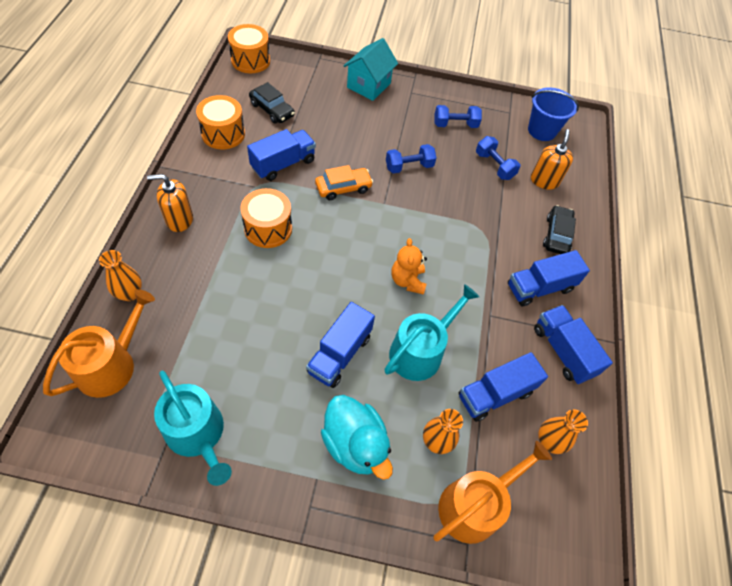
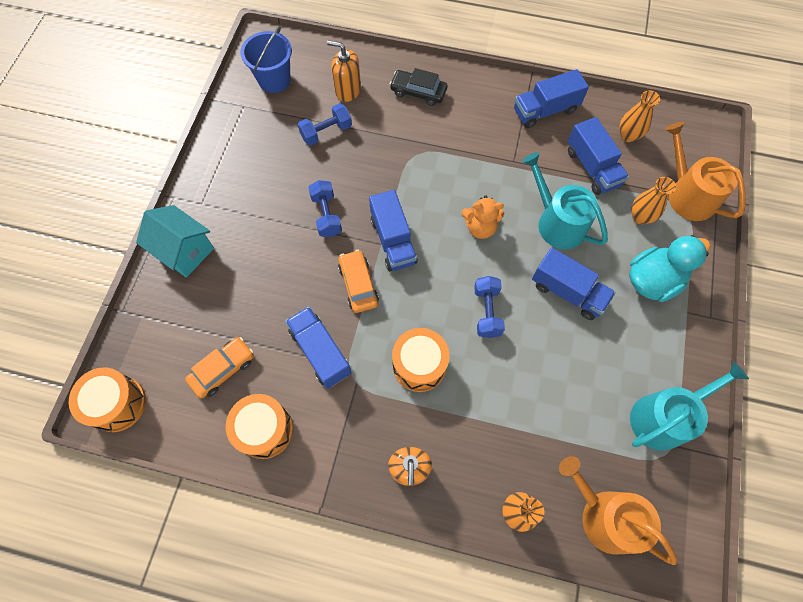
camera: 80 degrees left, 10 degrees up
black car [249,82,295,124] -> orange car [185,337,254,398]
blue dumbbell [435,105,482,128] -> blue dumbbell moved to [474,276,505,338]
blue truck [508,250,590,306] -> blue truck moved to [369,190,418,271]

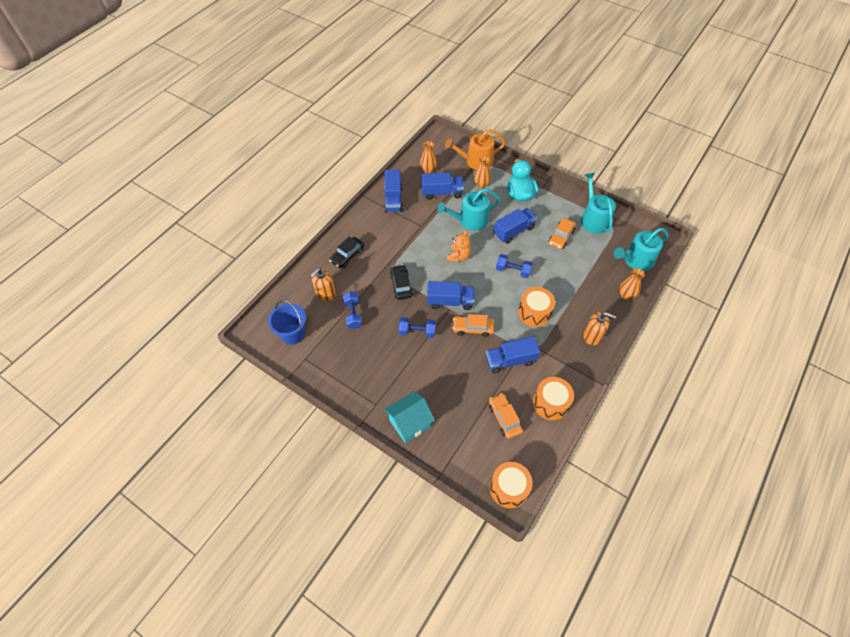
camera: 70 degrees left, 10 degrees down
orange watering can [559,456,677,565] -> turquoise watering can [613,228,669,271]
none -> black car [390,264,413,300]
none -> orange car [548,218,576,249]

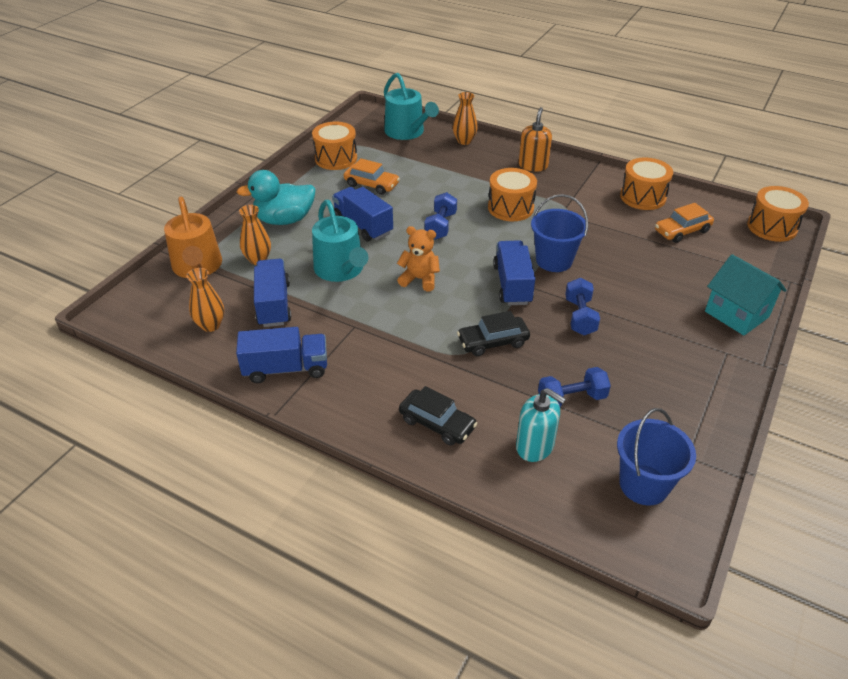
camera: 95 degrees left, 15 degrees down
orange soap dispenser [310,268,336,301] -> turquoise soap dispenser [516,388,566,462]
orange car [453,314,494,337] -> blue bucket [531,194,588,272]
blue truck [486,336,540,373] -> none
turquoise watering can [581,173,616,234] -> orange drum [312,122,357,170]

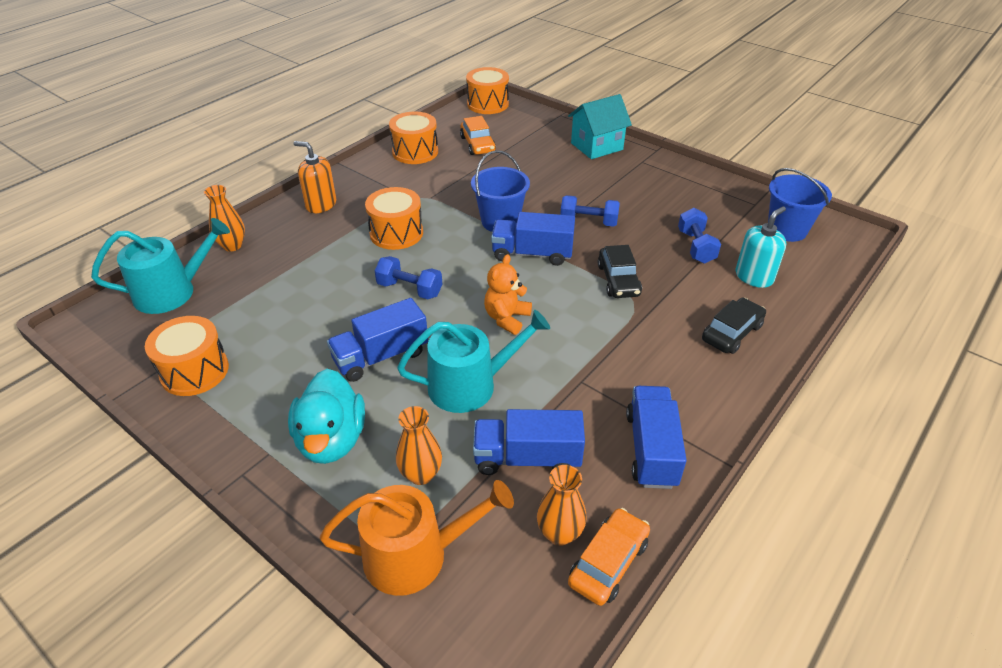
camera: 80 degrees left, 0 degrees up
orange car [344,158,400,195] -> orange car moved to [568,508,650,606]

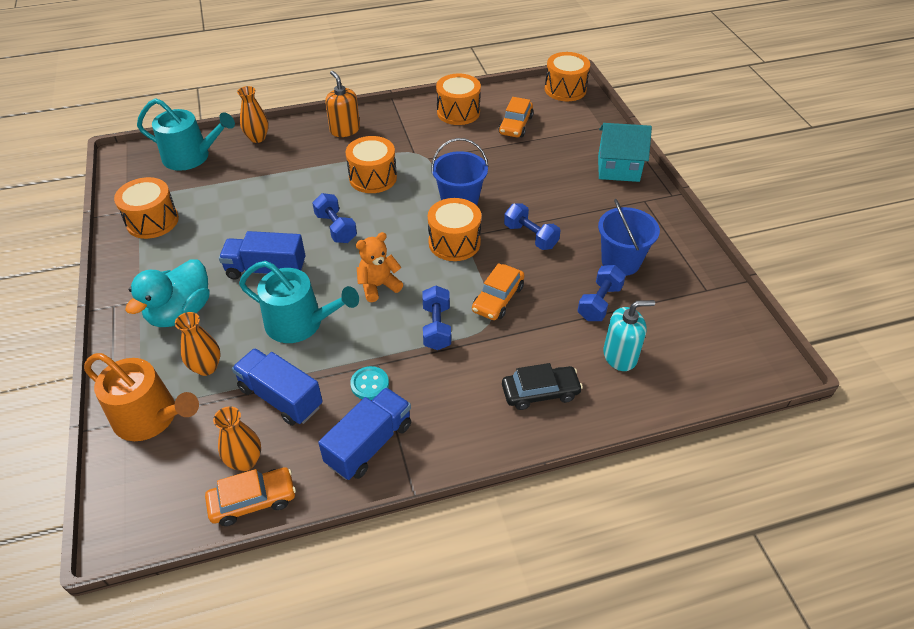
camera: 35 degrees right, 5 degrees up
blue truck [491,212,575,266] -> orange drum [428,198,481,261]
black car [598,245,642,298] -> orange car [472,263,524,320]
blue bucket [768,168,832,242] -> blue bucket moved to [598,199,660,276]
none -> turquoise button [350,366,389,400]
none -> blue dumbbell [422,286,451,350]

